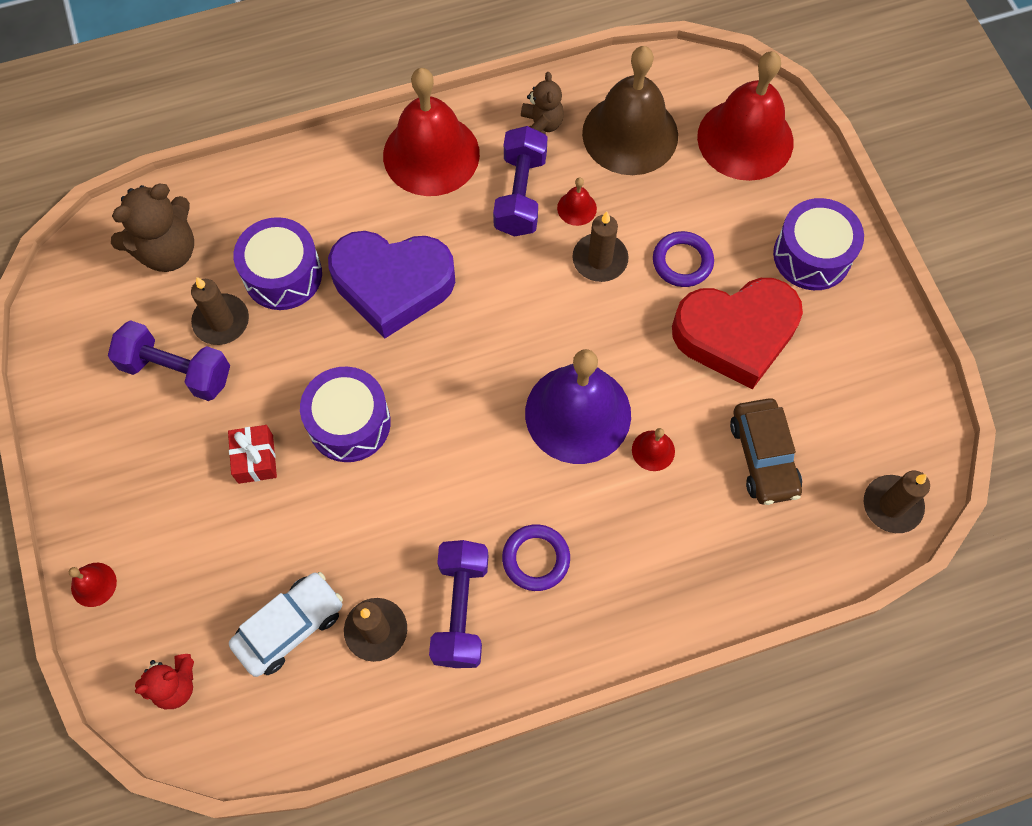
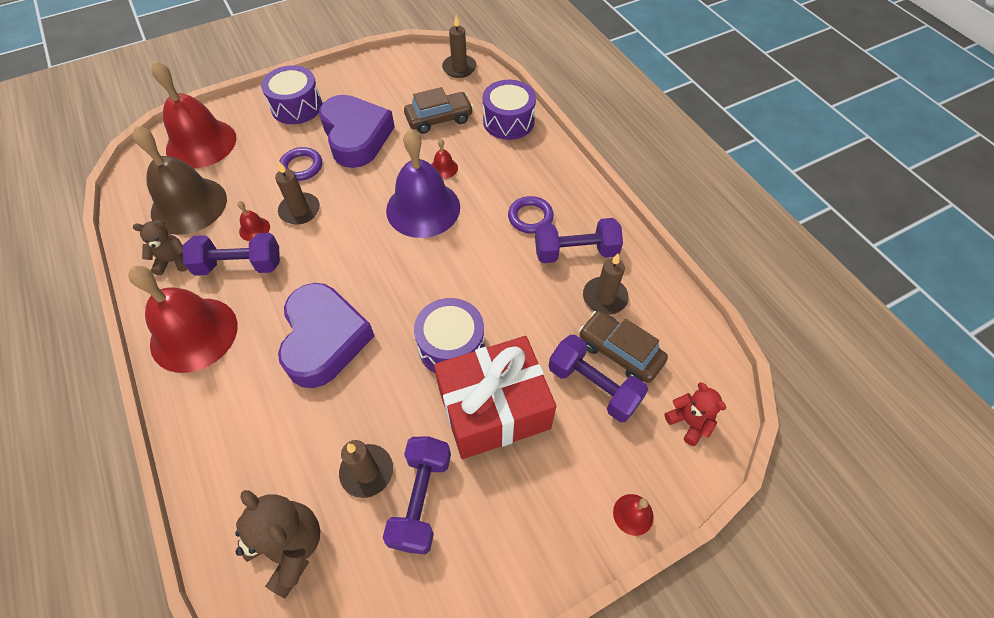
camera: 100 degrees left, 10 degrees down
red gift [228,425,277,484] -> red gift [434,336,556,459], size x2.37
white car [229,572,343,677] -> brown car [579,311,668,383]
purple drum [234,217,322,310] -> purple drum moved to [483,80,536,140]
red heart [672,278,803,390] -> purple heart [319,95,395,168]
none -> purple dumbbell [549,335,648,422]

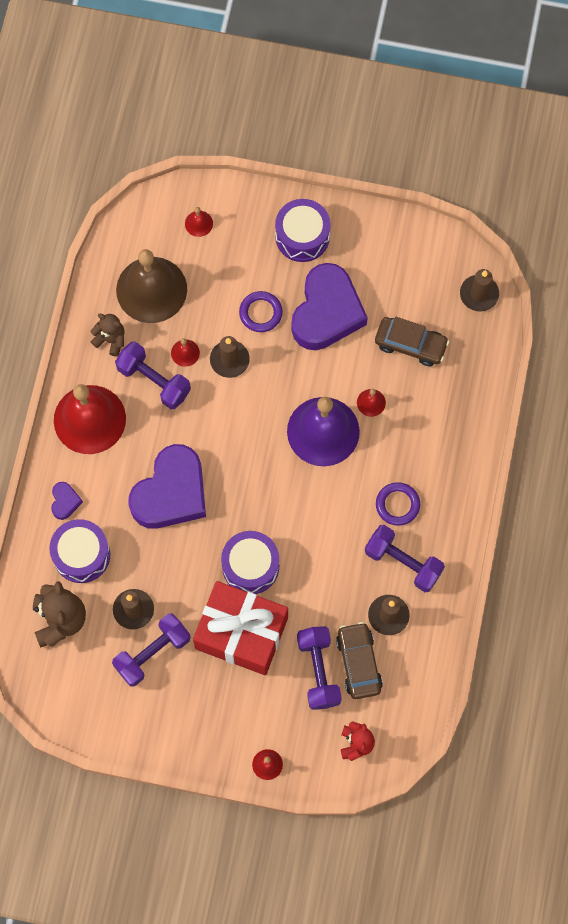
camera: 40 degrees right, 15 degrees up
red bell [151,61,236,168] -> red bell [185,207,213,237], size x0.40
purple drum [483,80,536,140] -> purple drum moved to [49,519,110,583]
none -> purple heart [51,482,83,520]

